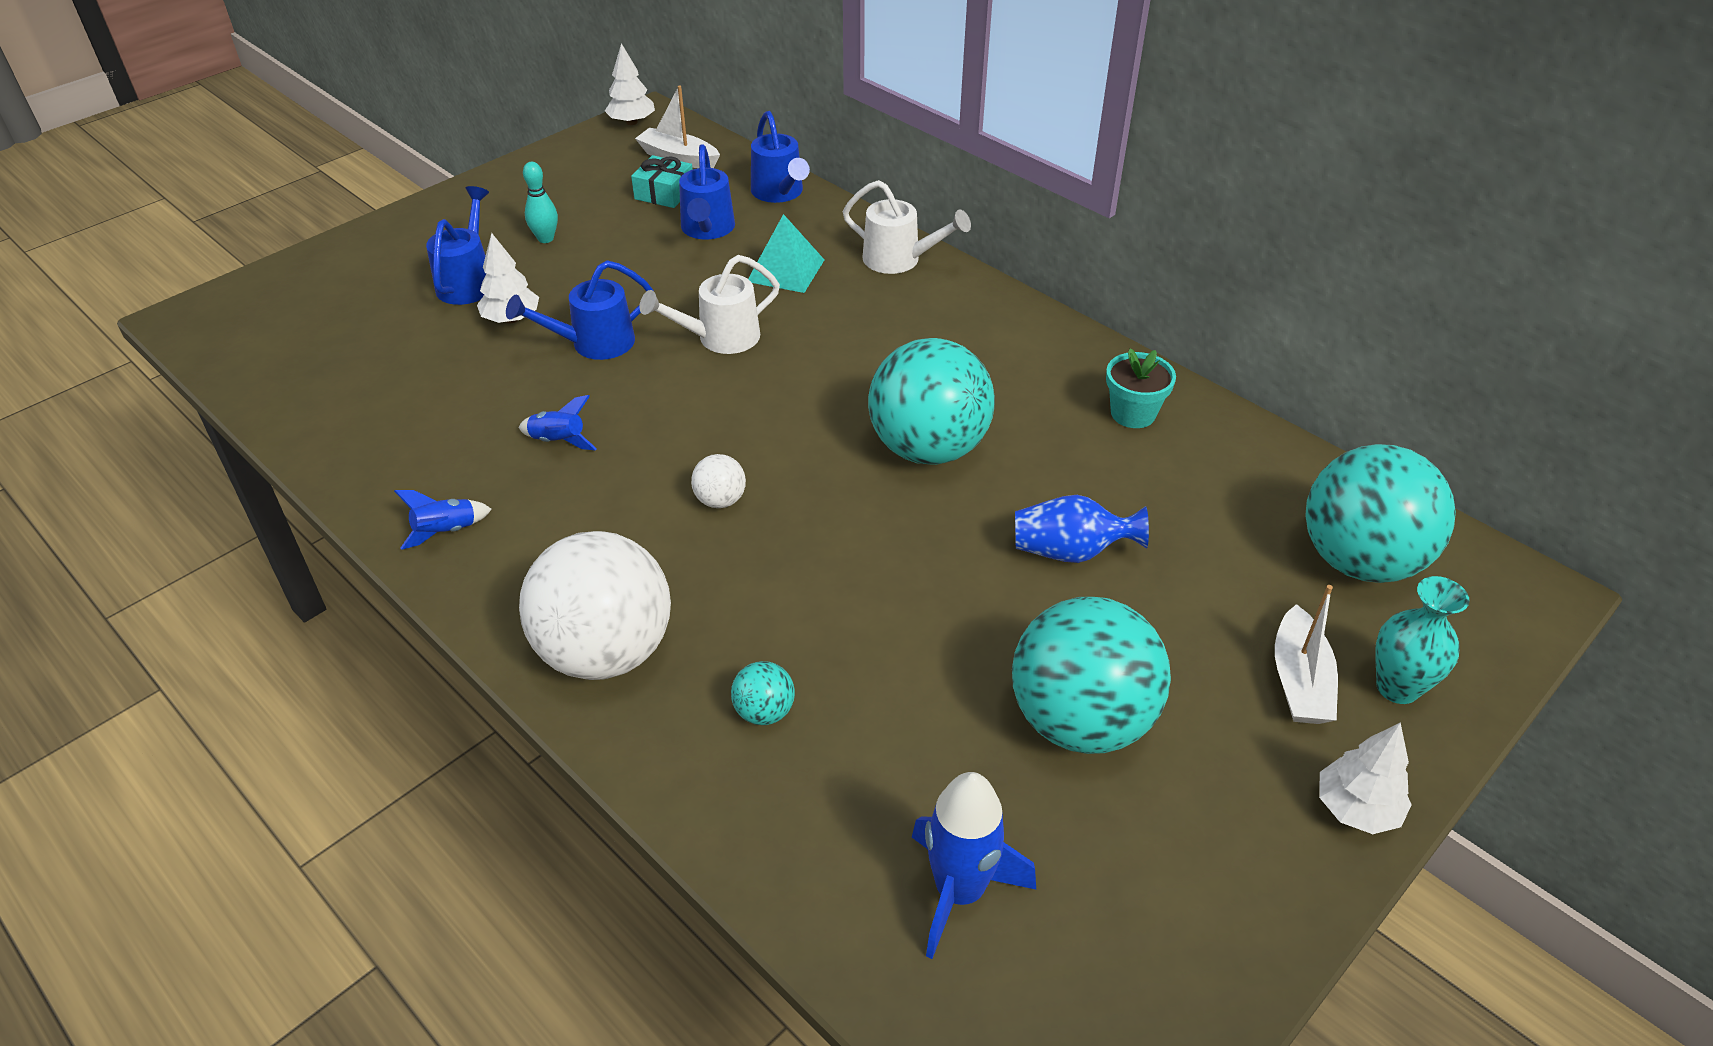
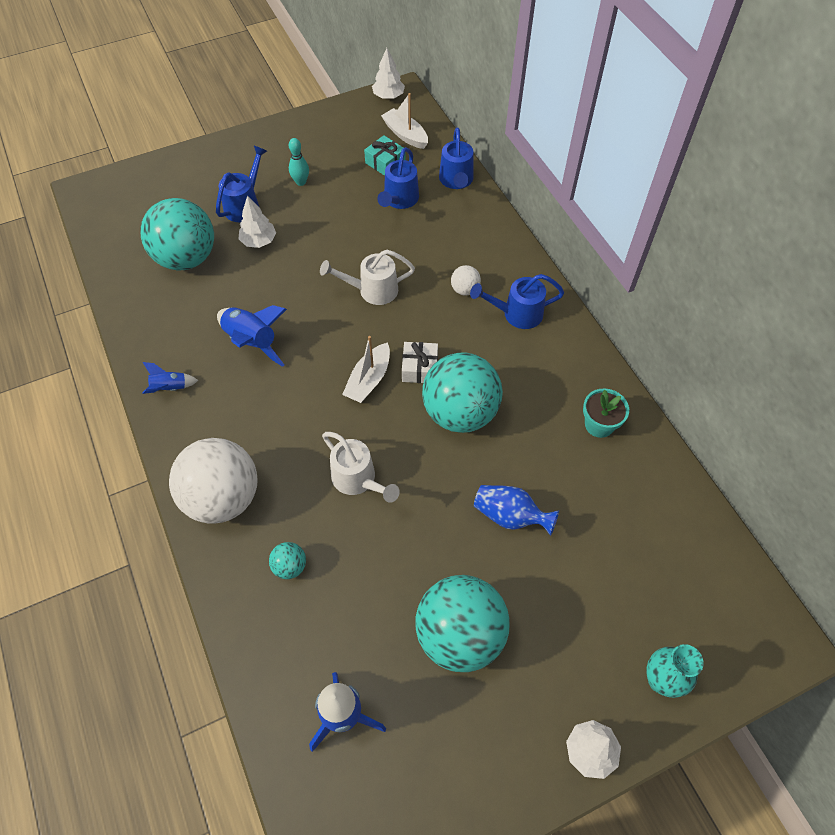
camera: 20 degrees right, 15 degrees up
blue watering can [506,260,654,360] -> blue watering can moved to [470,274,564,329]
blue rocket [518,395,597,450] -> blue rocket [217,305,287,367], size x1.80
white ball [691,454,746,508] -> white ball moved to [451,265,481,296]
turquoise pyramid [748,214,824,293] -> none
white watering can [843,180,971,274] -> white watering can moved to [322,432,400,503]
white boat [1275,585,1338,724] -> white boat moved to [342,336,390,403]
turquoise ball [1305,444,1456,583] -> turquoise ball moved to [140,198,214,271]
none -> white gift [402,342,438,383]

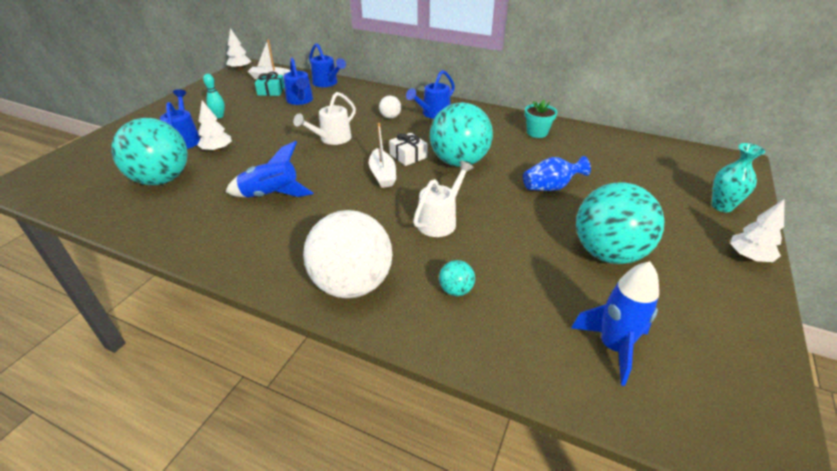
camera: 40 degrees left, 20 degrees down
blue rocket [142,362,198,394] -> none
white watering can [322,432,400,503] -> white watering can turned 60 degrees counterclockwise [413,161,474,237]

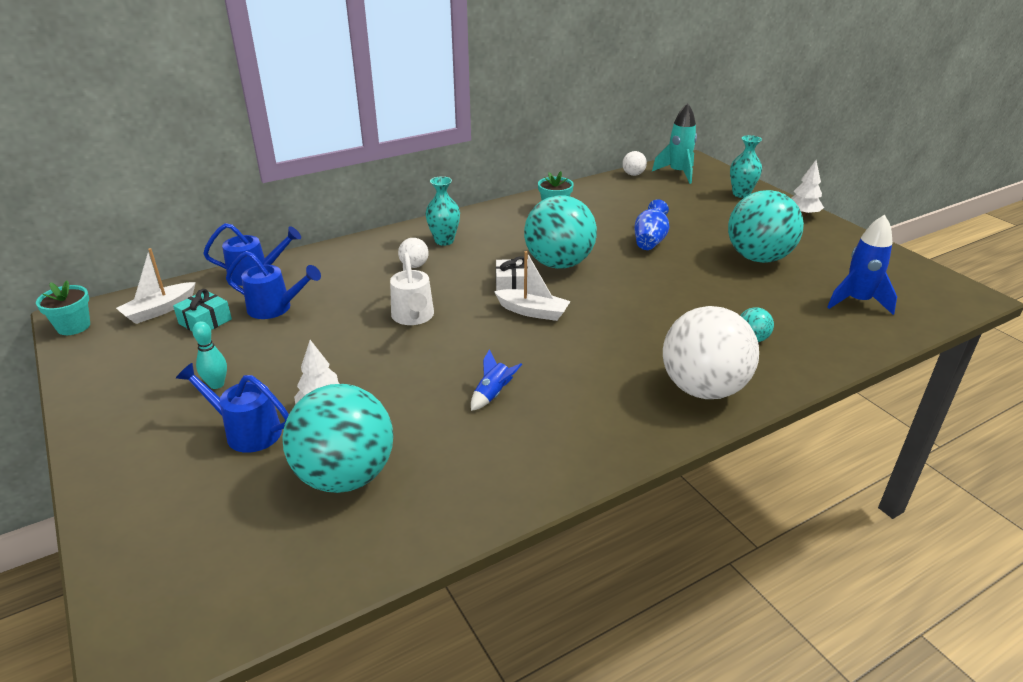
camera: 55 degrees left, 5 degrees down
blue rocket [225,141,313,197] -> blue rocket [471,349,522,411], size x0.56
white tree [226,28,251,70] -> turquoise flower pot [36,280,90,335]
blue watering can [406,70,455,119] -> turquoise vase [425,176,460,246]
white watering can [413,161,474,237] -> none
none -> white ball [622,151,647,176]
none -> turquoise rocket [652,103,697,184]

